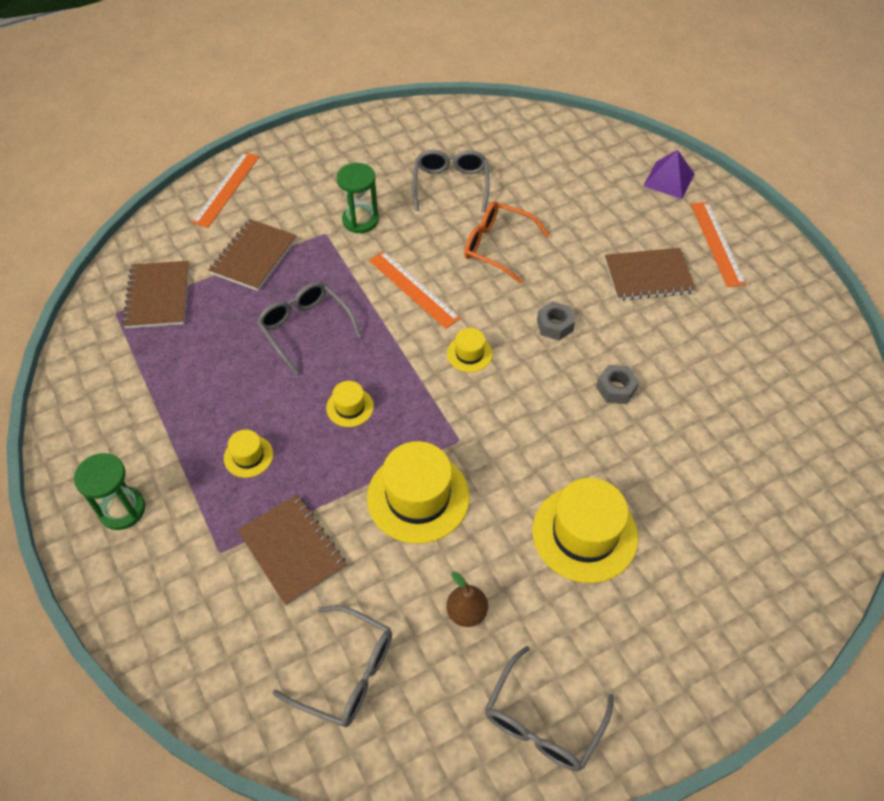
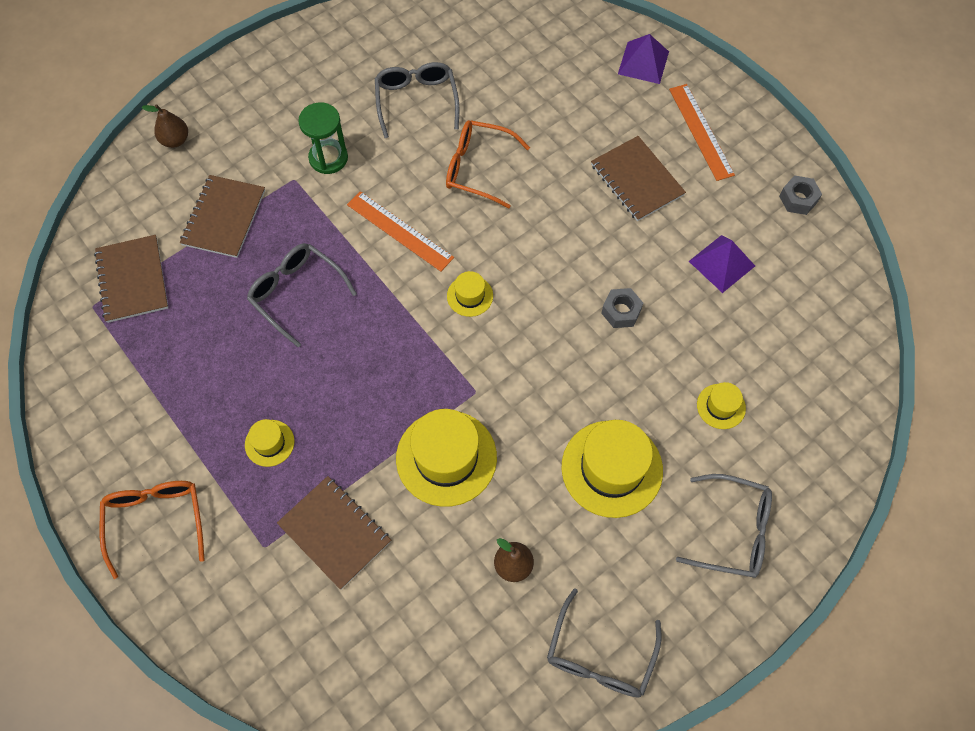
camera: 10 degrees left, 10 degrees up
green hourglass [74,453,145,530] -> orange glasses [99,481,205,579]
orange ruler [192,152,260,228] -> brown pear [141,104,188,148]
grey glasses [272,605,392,727] -> grey glasses moved to [676,474,772,578]
yellow hat [326,381,374,427] -> yellow hat moved to [697,382,746,429]
grey nut [537,301,575,341] -> grey nut moved to [779,175,822,215]
brown notebook [605,248,696,301] -> brown notebook turned 75 degrees clockwise [591,136,686,221]
none -> purple pyramid [689,235,755,293]

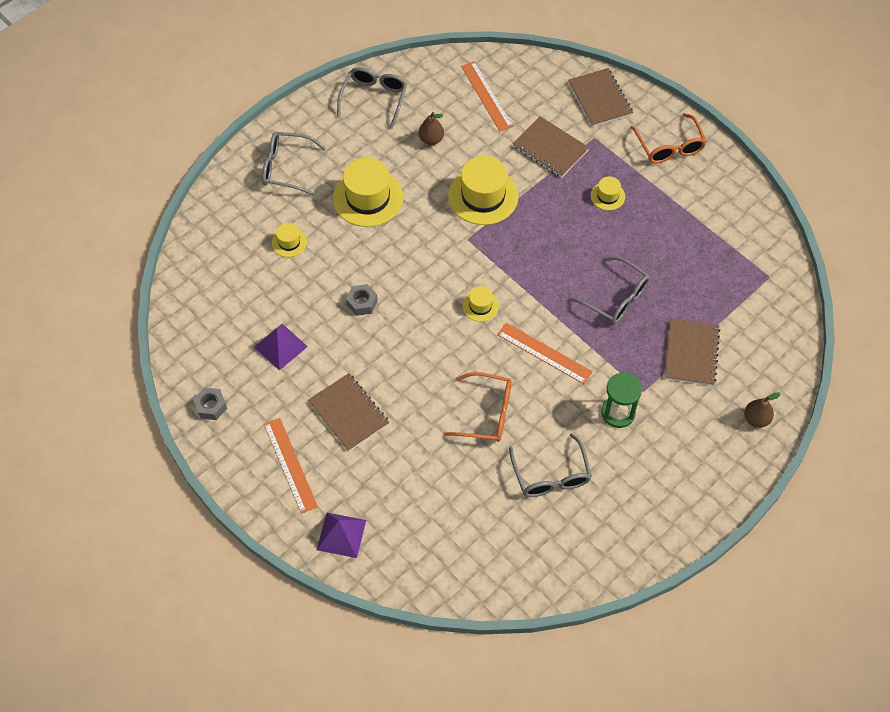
camera: 175 degrees right, 5 degrees down
brown notebook [94,235,168,323] -> brown notebook moved to [568,68,633,127]
none -> orange ruler [461,61,513,131]

